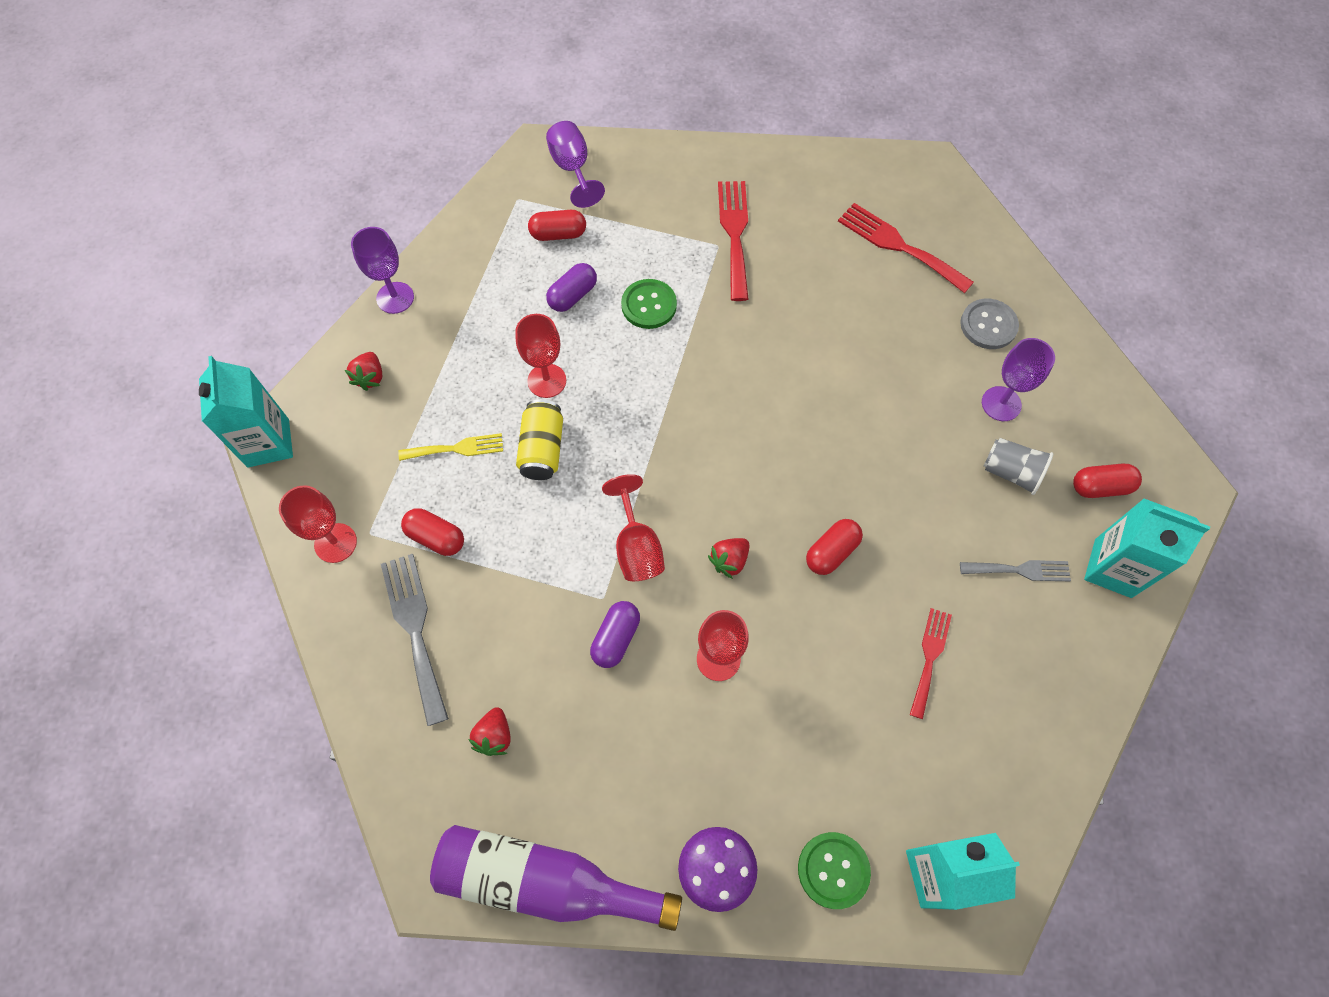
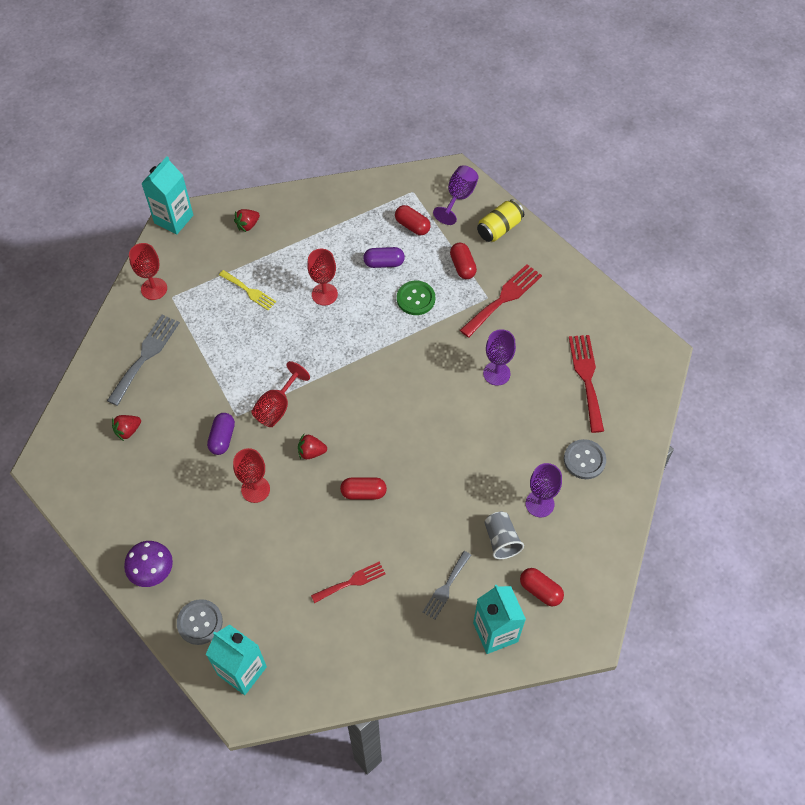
camera: 45 degrees right, 5 degrees down
purple goblet [351,227,414,314] -> purple goblet moved to [483,329,516,386]
red capsule [401,508,464,556] -> red capsule moved to [450,243,477,279]
purple bottle [430,825,682,931] -> none
yellow can [516,400,563,480] -> yellow can moved to [477,199,524,242]
purple capsule [590,601,640,668] -> purple capsule turned 60 degrees counterclockwise [207,413,235,455]
green button [798,832,871,909] -> grey button [177,599,223,645]
grey fork [960,560,1071,581] -> grey fork turned 75 degrees clockwise [423,551,471,620]

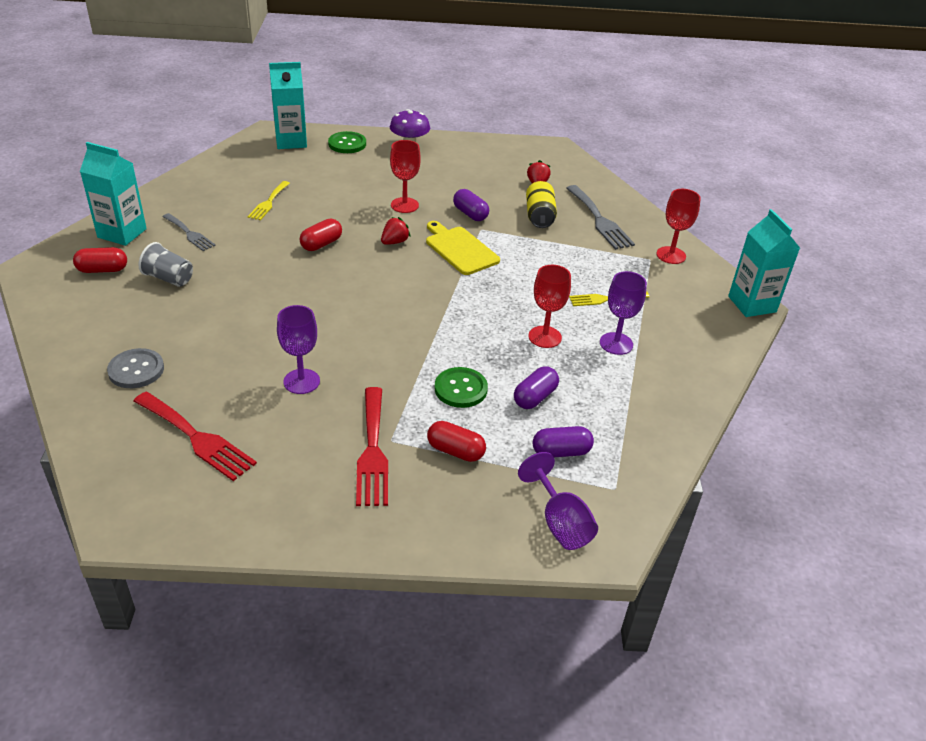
camera: 130 degrees right, 20 degrees down
grey button [177,599,223,645] -> green button [328,131,366,153]
red strawberry [234,209,260,232] -> none
red goblet [251,361,310,427] -> yellow cutting board [426,221,500,275]
red fork [311,561,385,603] -> yellow fork [248,181,290,220]
red capsule [395,205,431,235] -> purple capsule [533,426,594,457]
grey fork [423,551,471,620] -> grey fork turned 150 degrees clockwise [162,213,216,251]
yellow can [477,199,524,242] -> yellow can moved to [526,181,557,228]
purple goblet [526,463,562,517] -> purple goblet moved to [600,271,647,355]

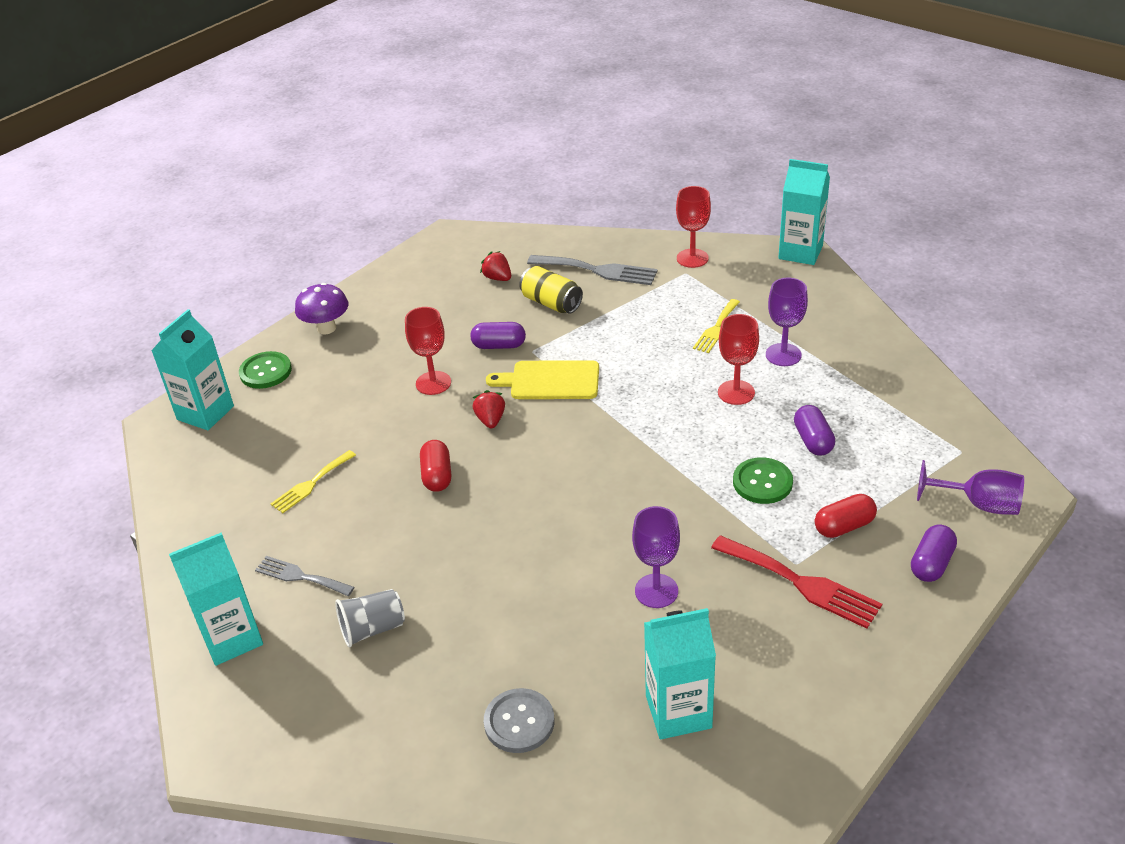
camera: 45 degrees left, 0 degrees up
red capsule [73,247,127,273] -> none
red fork [134,392,257,481] -> turquoise carton [644,608,716,739]
grey fork [162,213,216,251] -> grey fork turned 150 degrees counterclockwise [255,556,355,596]
yellow fork [248,181,290,220] -> yellow fork turned 75 degrees clockwise [271,450,356,513]
purple capsule [533,426,594,457] -> purple capsule moved to [911,525,957,582]

